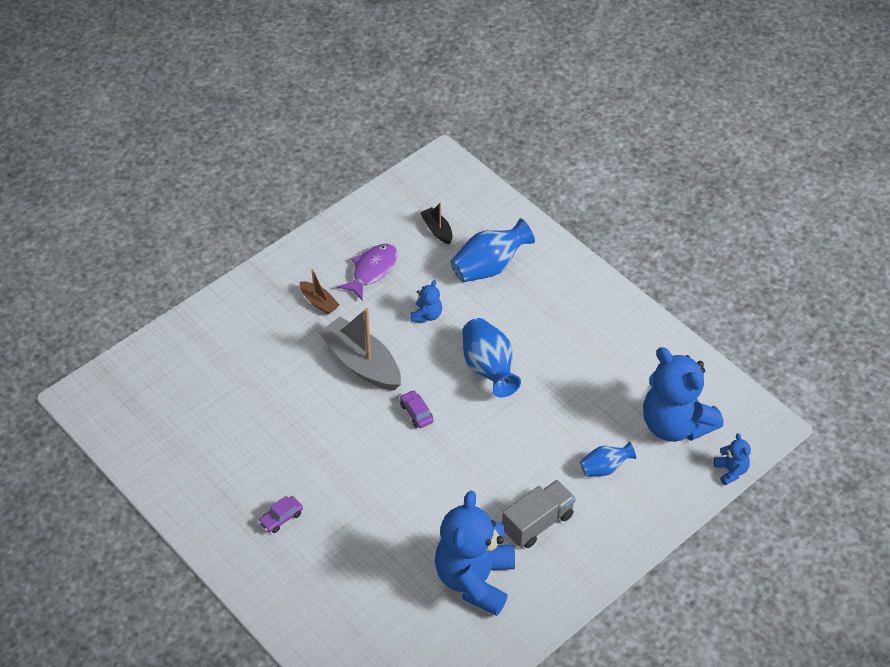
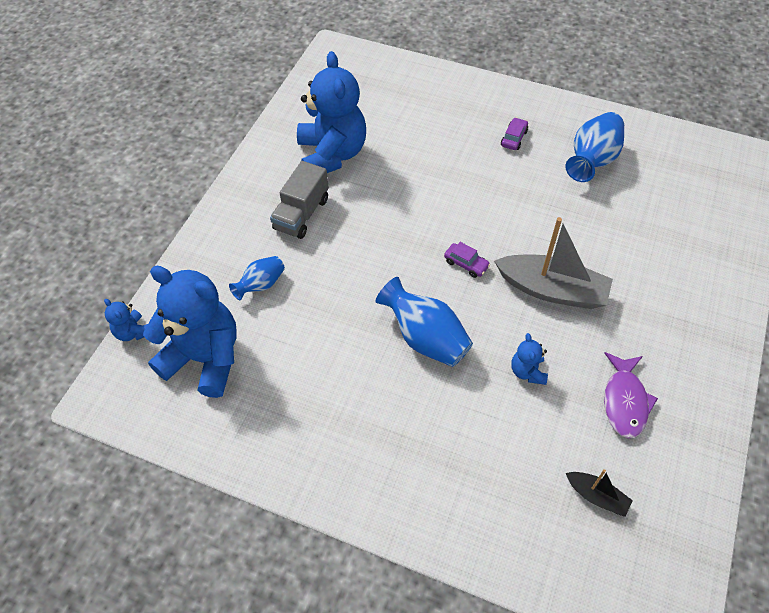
camera: 155 degrees right, 5 degrees up
brown boat [300,269,339,315] -> none
blue vase [450,218,535,282] -> blue vase moved to [565,112,624,182]

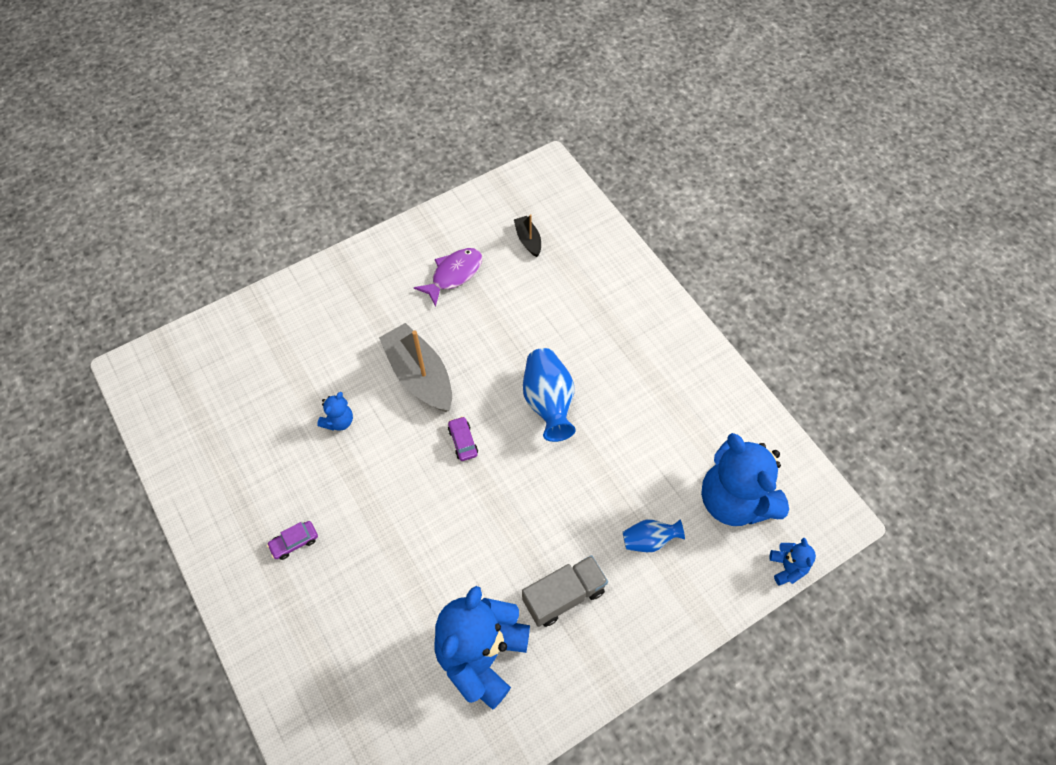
camera: 145 degrees left, 5 degrees up
blue teddy bear [511,333,548,385] -> blue teddy bear moved to [317,392,353,431]
blue vase [565,112,624,182] -> none

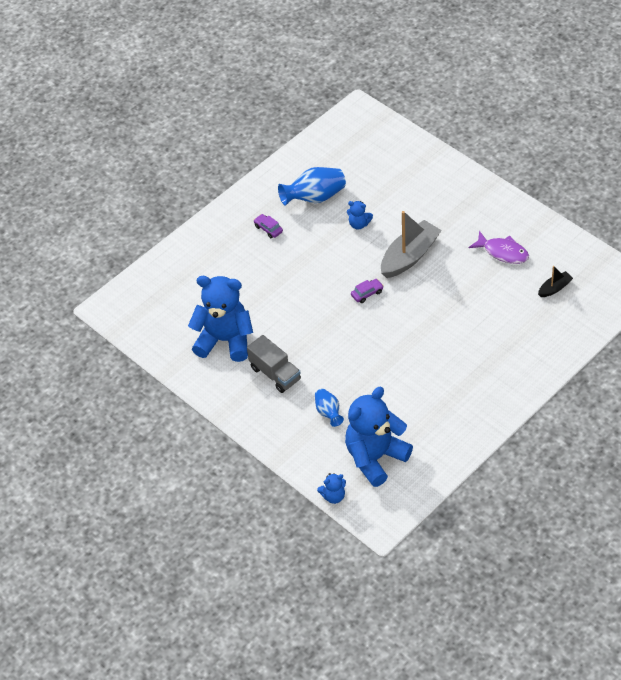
camera: 80 degrees right, 10 degrees down
blue vase [523,348,576,442] -> blue vase moved to [278,167,346,206]

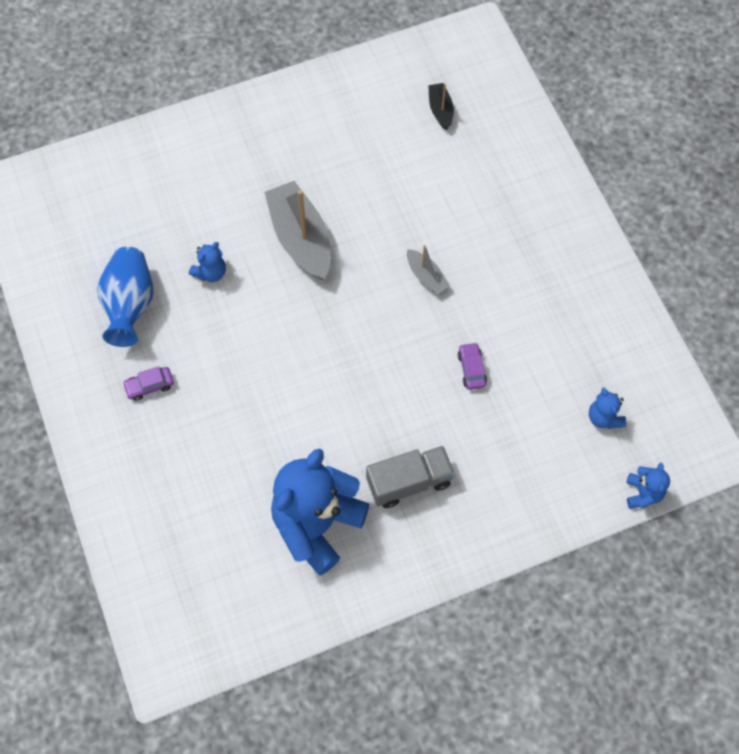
camera: 70 degrees left, 15 degrees up
blue vase [315,389,344,427] -> none
blue teddy bear [345,387,413,487] -> blue teddy bear [589,388,627,429], size x0.43
purple car [351,279,384,303] -> purple car moved to [458,342,487,390]
purple fish [469,231,529,264] -> none
none -> grey boat [407,245,450,294]

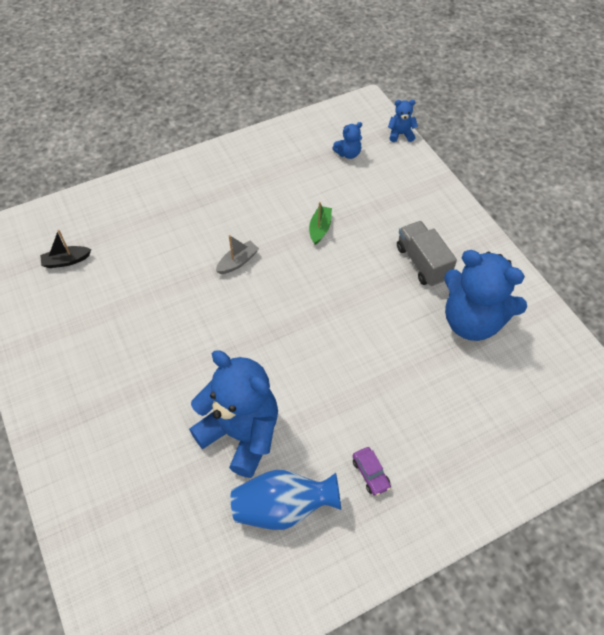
camera: 95 degrees left, 10 degrees down
blue teddy bear [189,242,226,282] -> blue teddy bear [189,350,278,478], size x2.31
grey boat [264,181,331,280] -> none
purple car [458,342,487,390] -> green boat [309,202,332,245]

